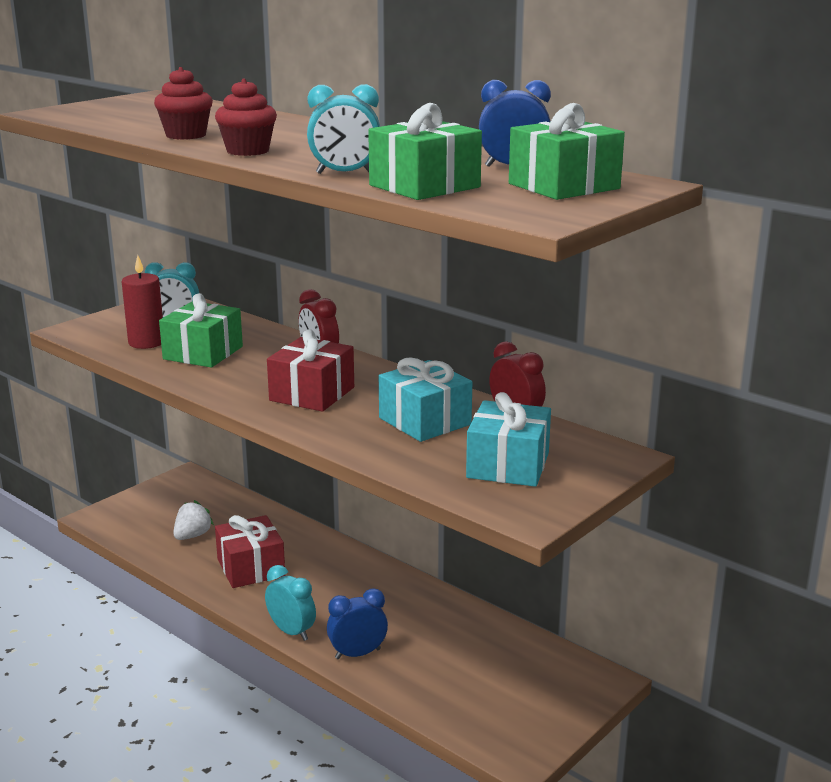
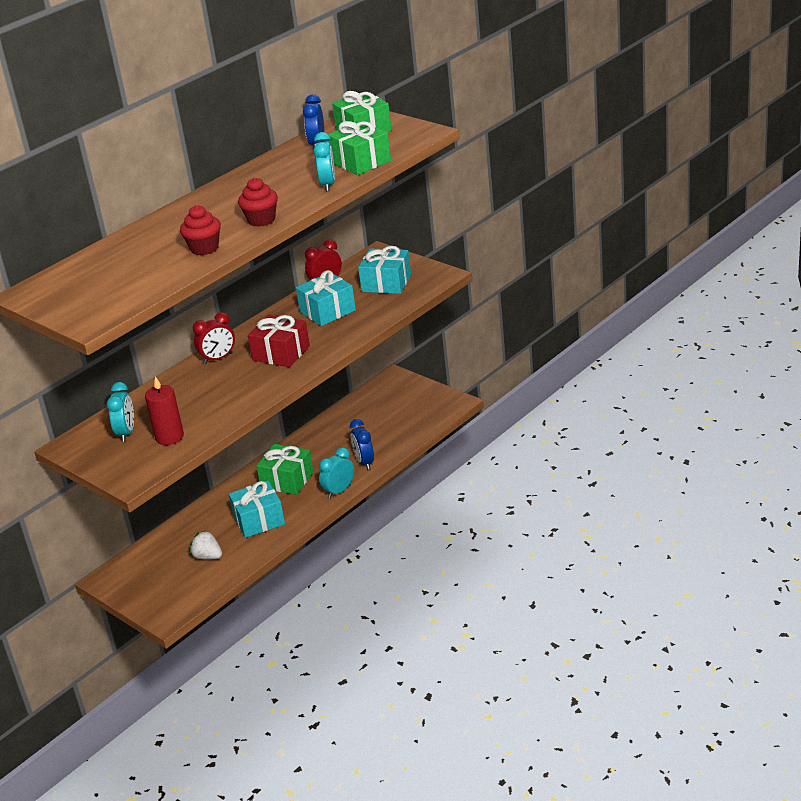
camera: 85 degrees left, 10 degrees up
green gift [159,293,243,368] -> green gift moved to [256,444,314,495]
red gift [215,515,285,588] -> turquoise gift [229,481,285,538]

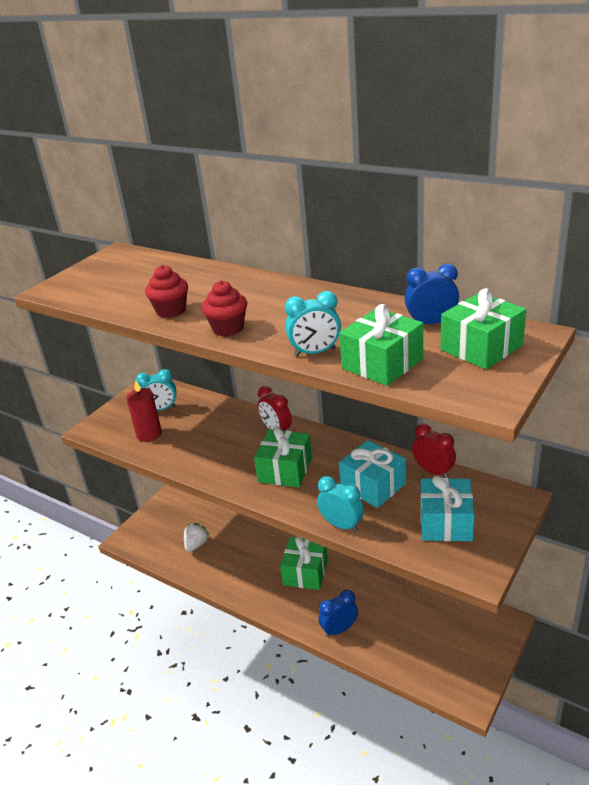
camera: 80 degrees right, 0 degrees up
turquoise gift [229,481,285,538] -> none
red gift [248,314,310,367] -> green gift [254,427,312,488]
turquoise clock [319,447,354,498] -> turquoise clock moved to [317,476,364,532]

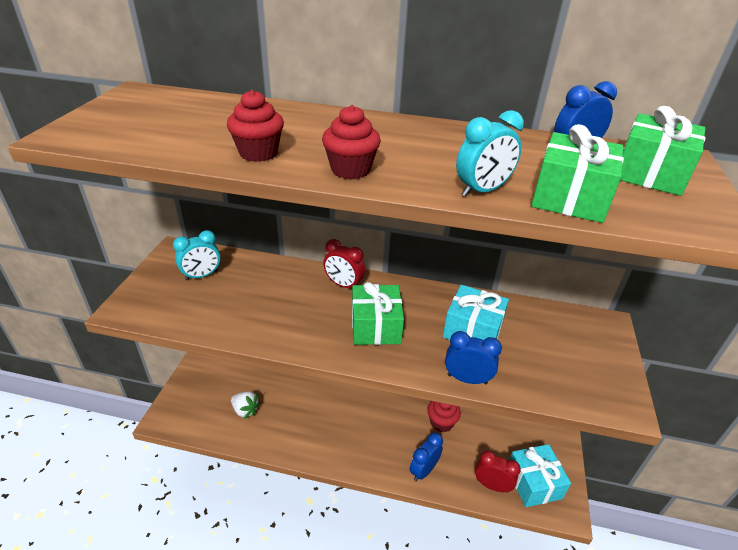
camera: 25 degrees left, 5 degrees up
red candle [126,380,162,442] -> none
white strawberry [184,523,210,552] -> white strawberry turned 120 degrees clockwise [231,391,260,419]
green gift [280,537,328,590] -> none
turquoise clock [317,476,364,532] -> blue clock [445,331,502,384]
red clock [412,424,456,478] -> red clock moved to [475,451,521,493]
turquoise gift [421,476,475,541] -> turquoise gift moved to [509,444,571,507]
none -> red cupcake [427,401,461,432]

